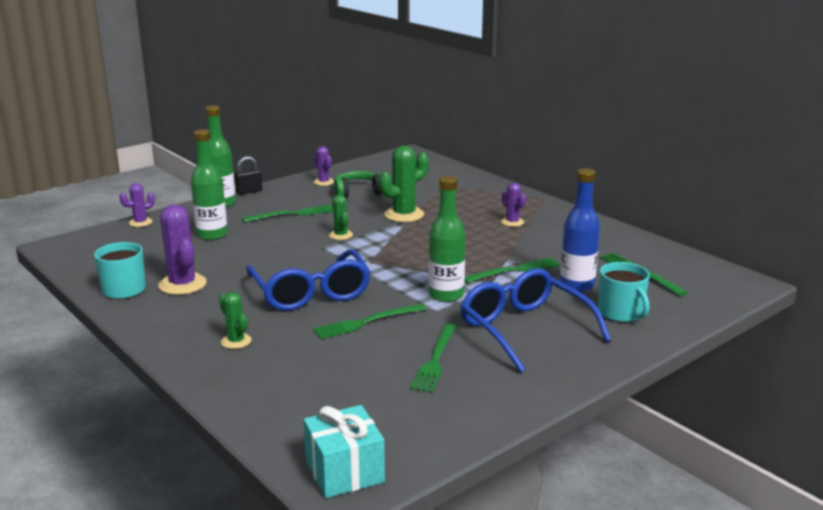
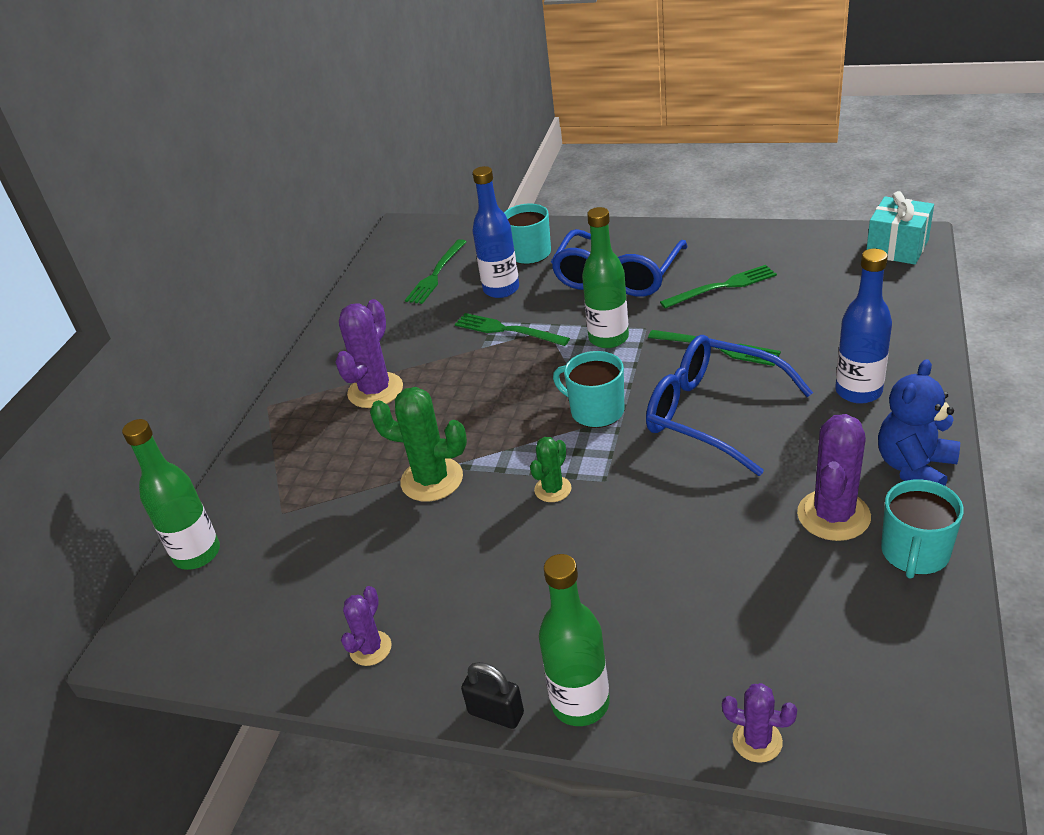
camera: 120 degrees left, 15 degrees up
green bottle [191,129,227,240] -> green bottle moved to [122,419,220,570]
green cactus [219,292,252,349] -> blue bottle [836,249,892,404]
green fork [242,205,333,222] -> none
blue glasses [246,249,371,311] -> blue glasses turned 90 degrees counterclockwise [646,335,813,476]
green headphones [334,171,382,198] -> none
purple cactus [501,183,526,227] -> purple cactus [336,299,403,408], size x1.75
none -> turquoise mug [553,351,624,428]
none -> blue teddy bear [878,359,960,486]

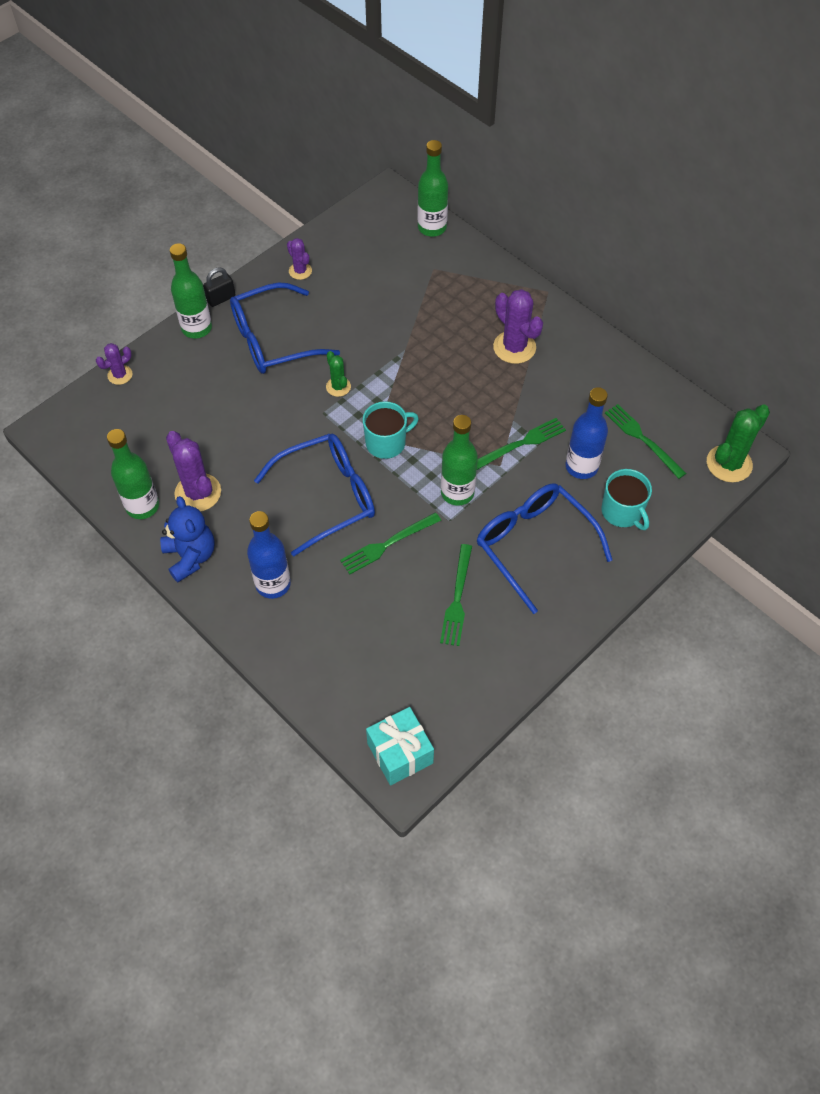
camera: 115 degrees right, 20 degrees up
green cactus [370,387,467,501] -> green cactus moved to [707,404,770,482]
turquoise mug [881,479,964,579] -> green bottle [107,429,159,519]
none -> blue glasses [230,282,340,374]

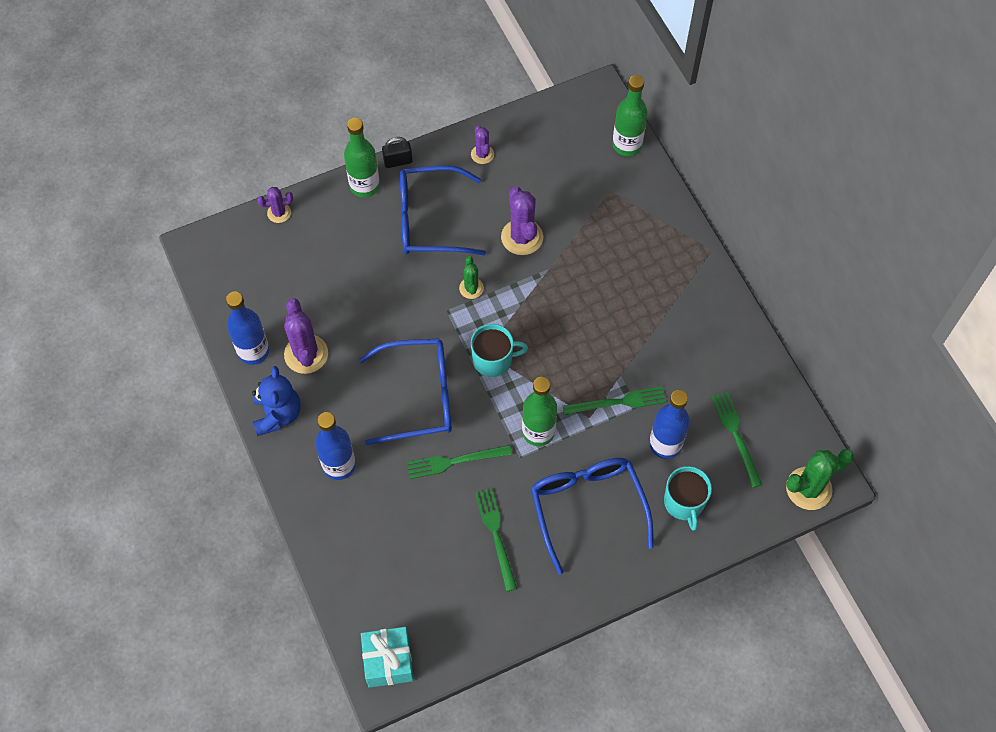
camera: 20 degrees right, 5 degrees up
green bottle [107,429,159,519] -> blue bottle [226,291,269,365]
green fork [440,544,472,646] -> green fork turned 135 degrees clockwise [475,488,517,592]
purple cactus [493,289,543,364] -> purple cactus moved to [501,186,543,255]

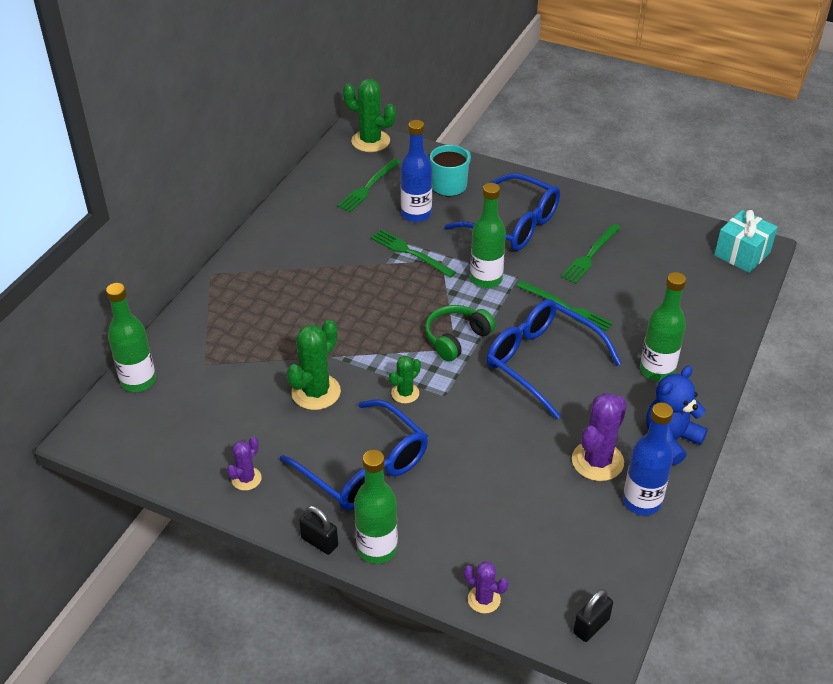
camera: 130 degrees left, 20 degrees down
blue bottle [315,412,356,480] -> green bottle [640,272,686,381]
turquoise mug [471,324,528,377] -> green headphones [425,305,496,362]
purple cactus [501,186,543,255] -> green cactus [287,320,341,410]
blue glasses [531,458,653,575] -> blue glasses turned 90 degrees counterclockwise [445,173,560,251]
none -> black padlock [573,589,613,642]

